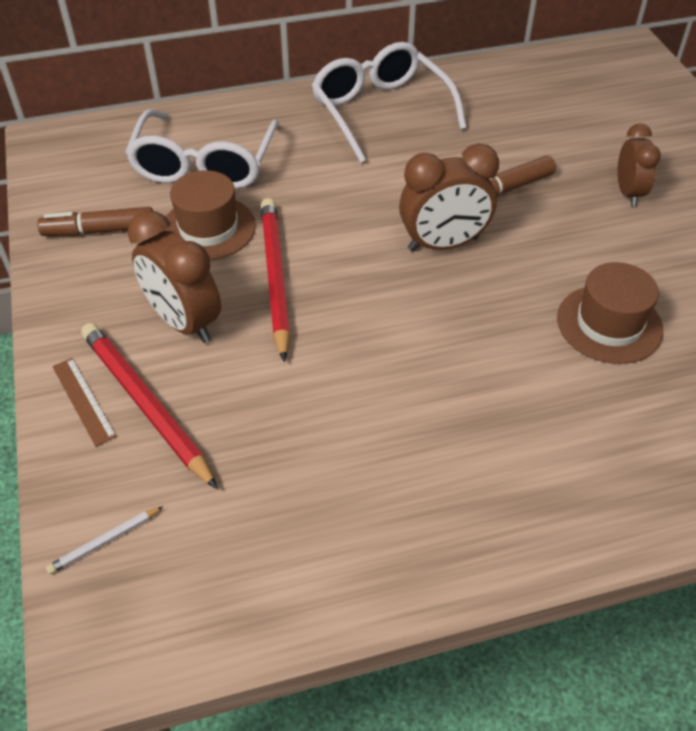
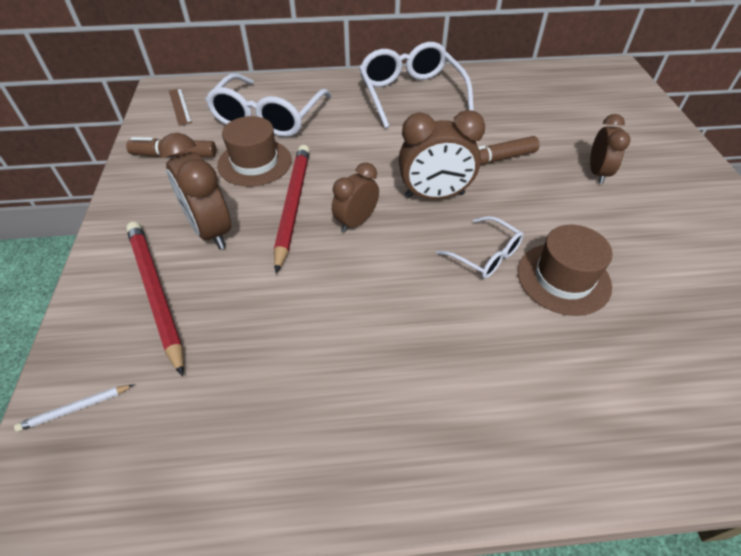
camera: 10 degrees right, 0 degrees up
brown ruler [52,358,117,447] -> brown ruler moved to [169,88,192,126]
none -> brown clock [332,162,379,233]
none -> white glasses [436,216,524,279]

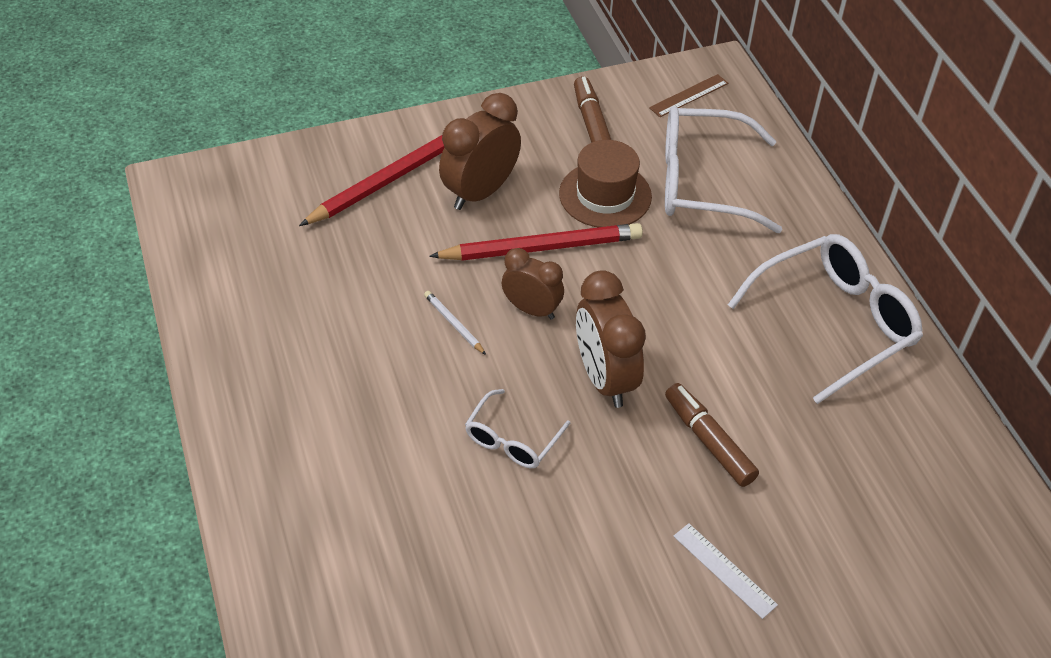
camera: 75 degrees right, 0 degrees up
white pencil [14,385,133,432] -> white pencil moved to [424,291,486,355]
brown hat [518,225,612,316] -> none
brown clock [590,114,631,184] -> white ruler [673,523,778,619]

